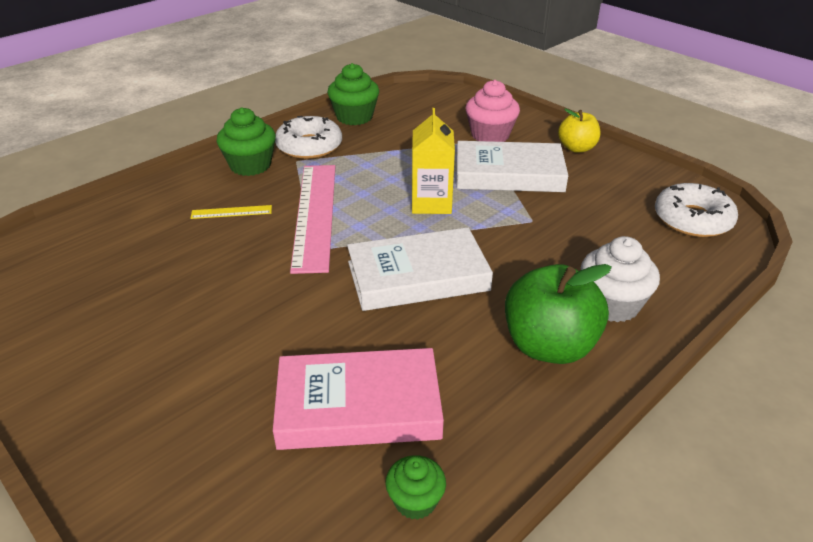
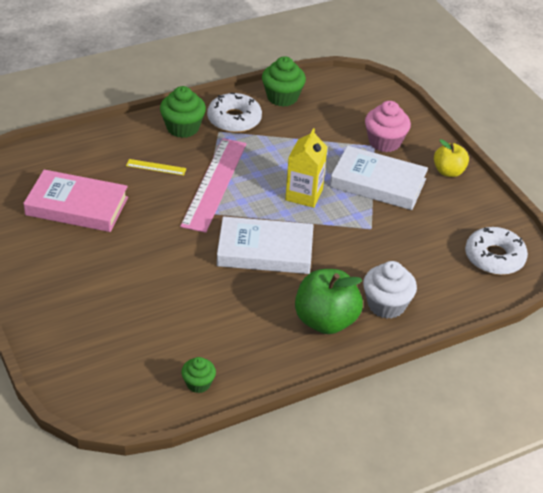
camera: 15 degrees right, 5 degrees up
pink book [273,348,444,450] -> pink book moved to [23,170,128,232]

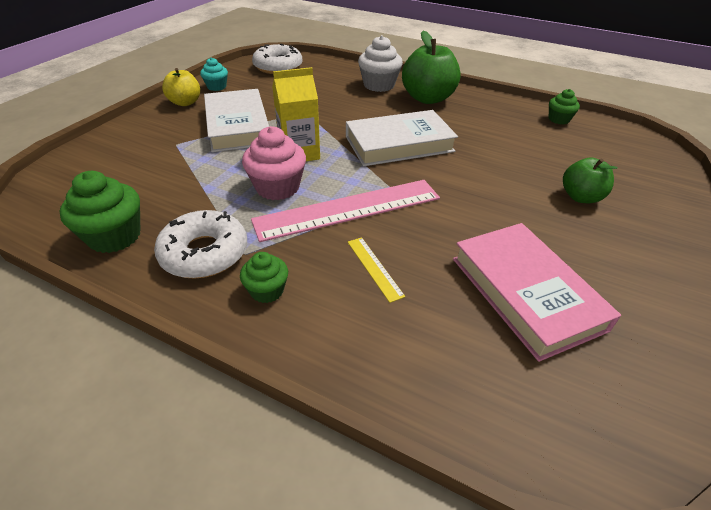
camera: 125 degrees left, 0 degrees up
green cupcake [160,86,206,138] -> green cupcake [240,252,288,303], size x0.60
white book [217,216,314,274] -> white book turned 75 degrees counterclockwise [346,110,458,166]
pink cupcake [365,101,411,152] -> pink cupcake moved to [242,126,306,200]
none -> turquoise cupcake [200,58,228,91]
none -> green apple [563,158,617,203]

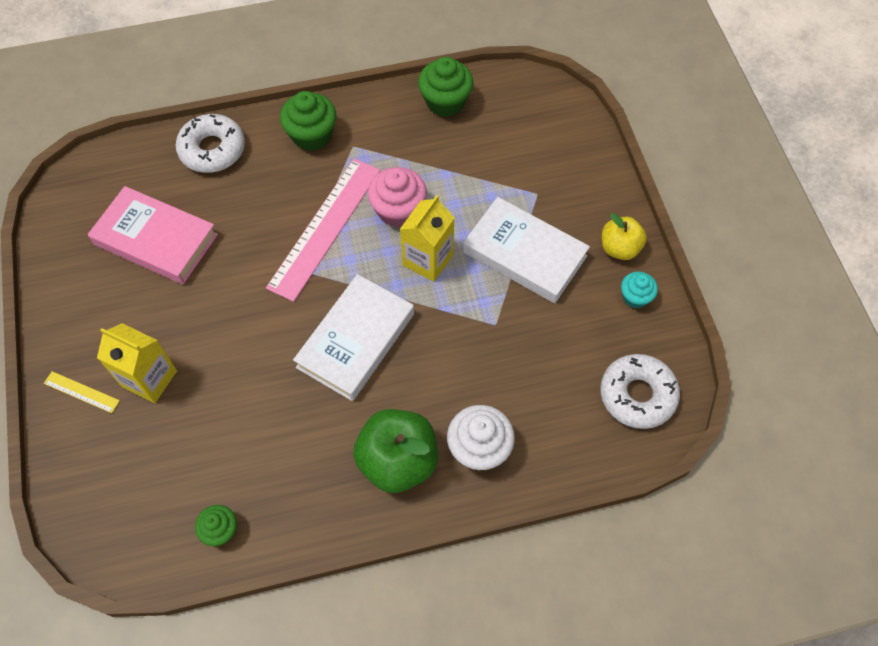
camera: 140 degrees right, 20 degrees up
white donut [154,210,247,278] -> white donut moved to [176,114,245,173]
green cupcake [240,252,288,303] -> green cupcake [280,91,336,151], size x1.68
yellow ruler [348,237,405,303] -> yellow ruler moved to [44,371,120,413]
green apple [563,158,617,203] -> yellow carton [97,323,177,403]

